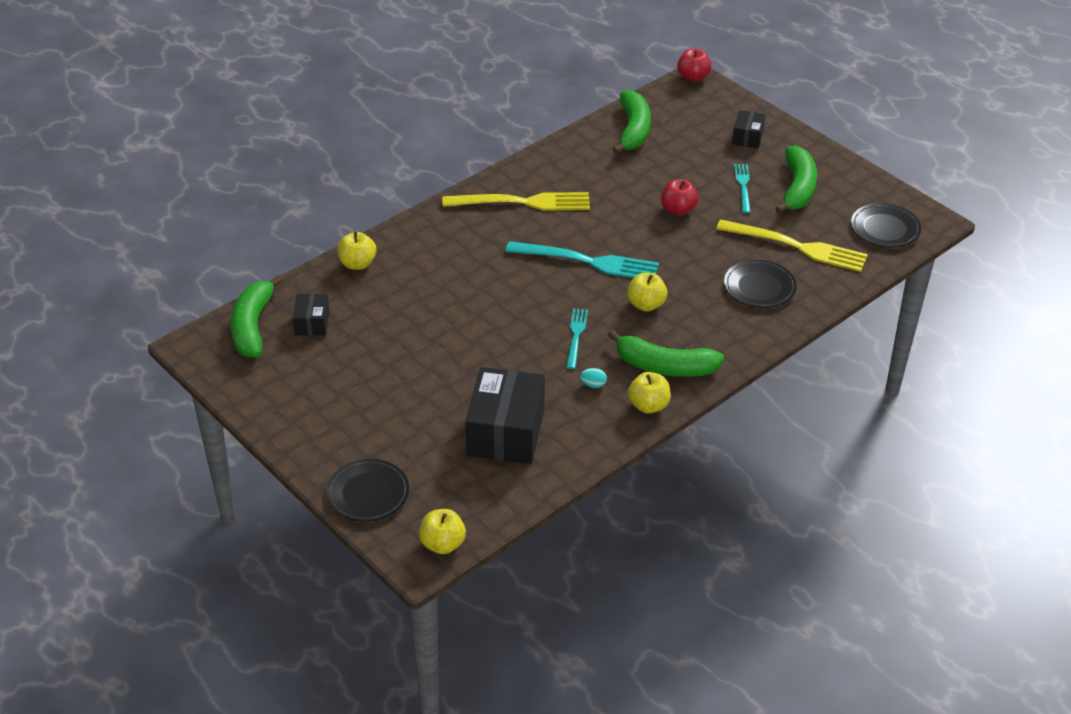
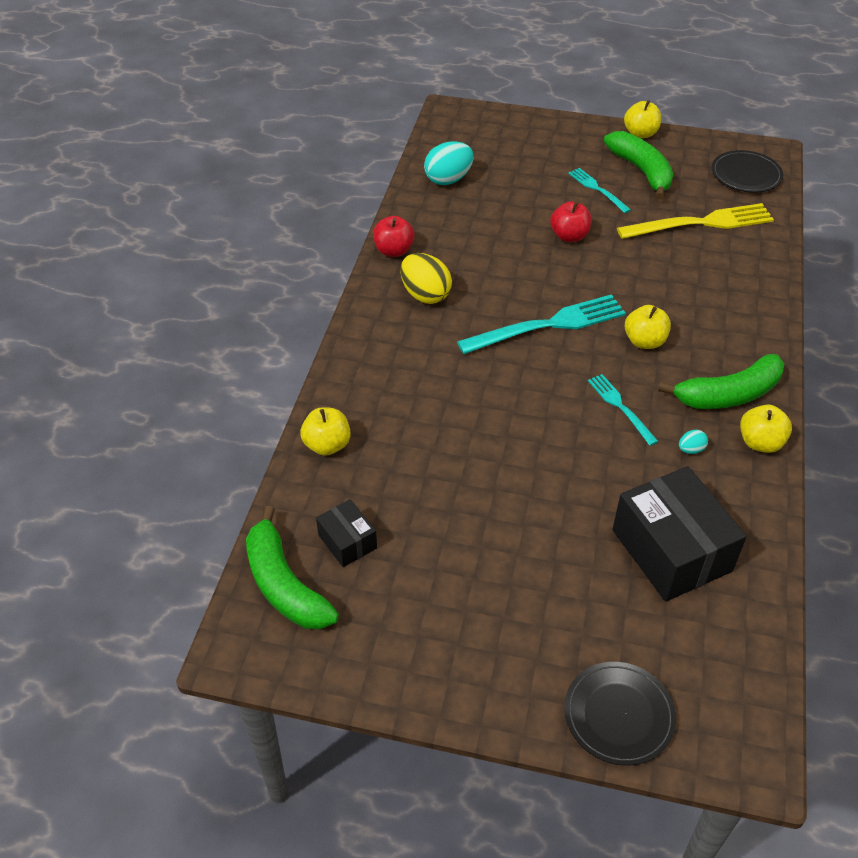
camera: 35 degrees left, 5 degrees up
yellow apple [419,509,466,554] -> yellow apple moved to [624,100,661,138]
yellow fork [443,192,590,211] -> yellow egg [400,253,452,304]
green banana [612,90,651,154] -> turquoise egg [424,141,474,185]
red apple [677,49,711,82] -> red apple moved to [373,216,415,257]
black plate [724,260,797,308] -> none
black box [732,110,766,149] -> none

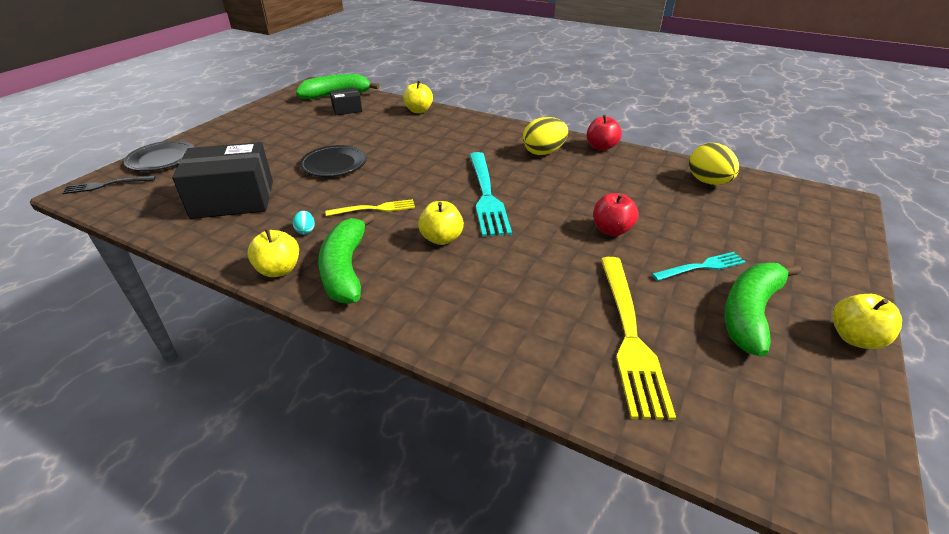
camera: 105 degrees right, 10 degrees down
turquoise egg [424,141,474,185] -> yellow egg [689,143,739,185]
turquoise fork [588,374,659,446] -> yellow fork [326,199,415,216]
green banana [604,131,673,199] -> green banana turned 135 degrees clockwise [725,263,801,357]
black plate [712,150,783,193] -> black plate moved to [299,145,367,177]
none -> black fork [62,176,155,194]

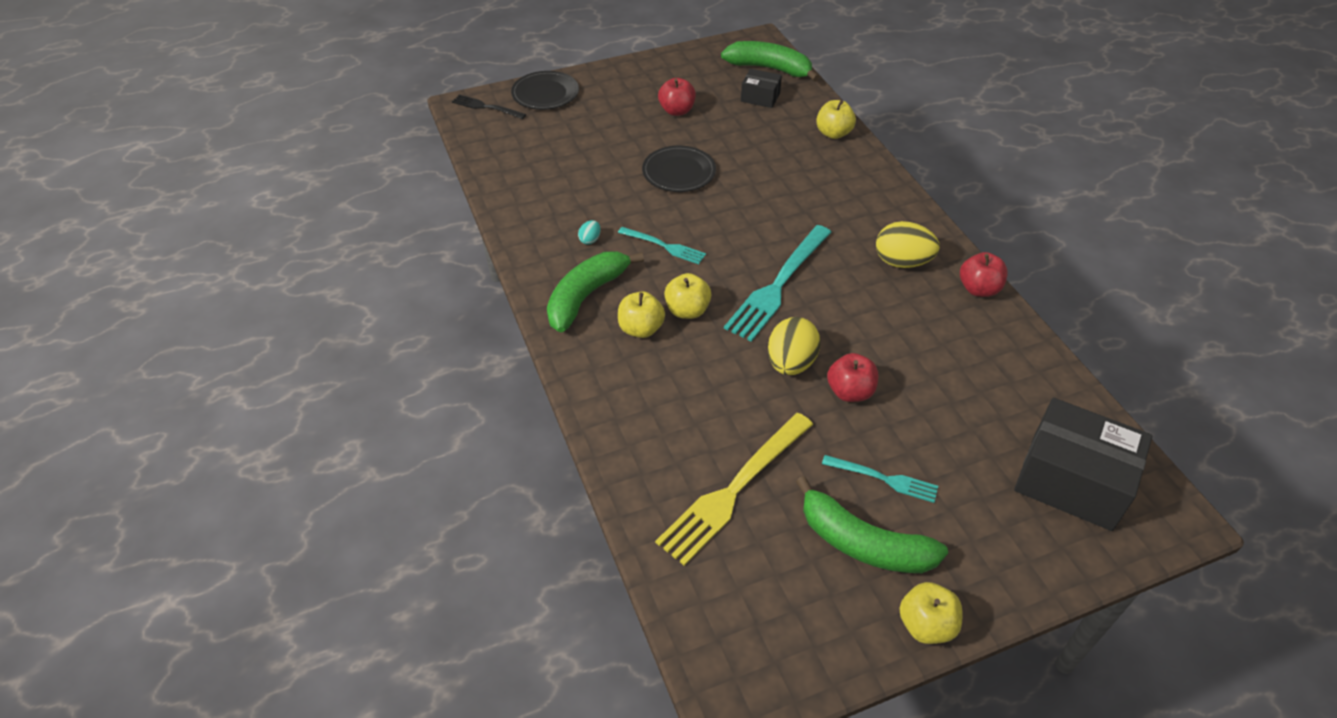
camera: 40 degrees right, 10 degrees up
black box [172,142,273,219] -> black box moved to [1014,398,1152,531]
yellow apple [247,229,299,277] -> yellow apple moved to [618,291,665,338]
yellow fork [326,199,415,216] -> turquoise fork [618,227,706,264]
yellow egg [689,143,739,185] -> yellow egg moved to [768,317,820,375]
green banana [725,263,801,357] -> green banana turned 135 degrees counterclockwise [796,476,948,573]
none -> red apple [658,78,696,116]

